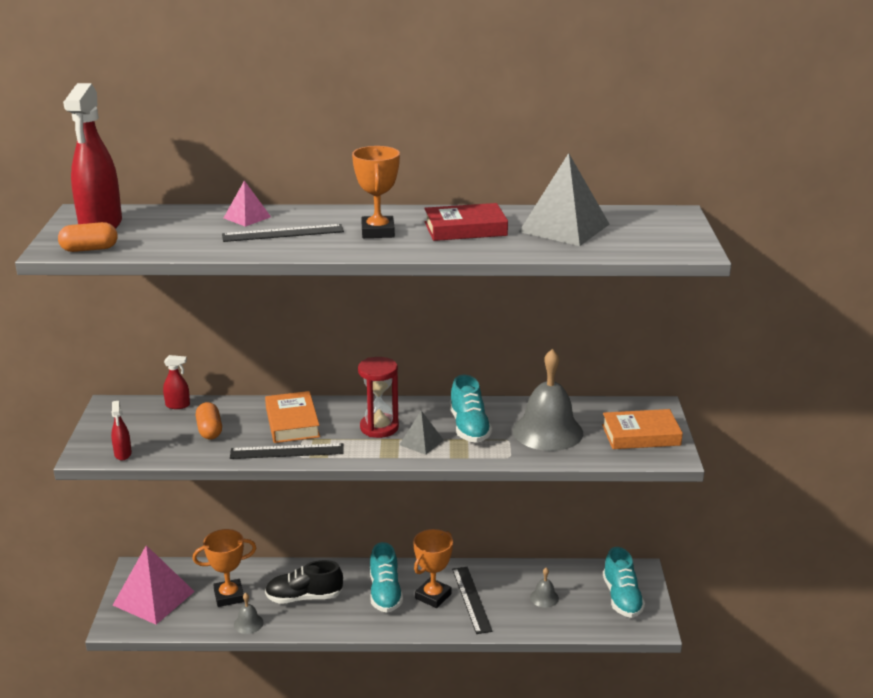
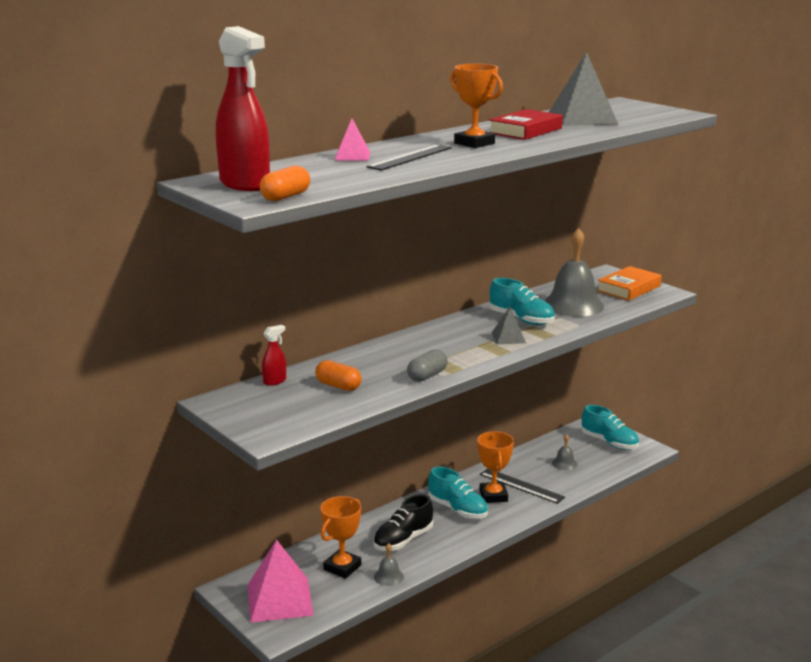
camera: 40 degrees left, 5 degrees down
red spray bottle [111,401,132,460] -> none
black ruler [230,443,344,459] -> grey capsule [407,349,448,382]
orange book [265,391,320,443] -> none
red hourglass [358,357,399,438] -> none

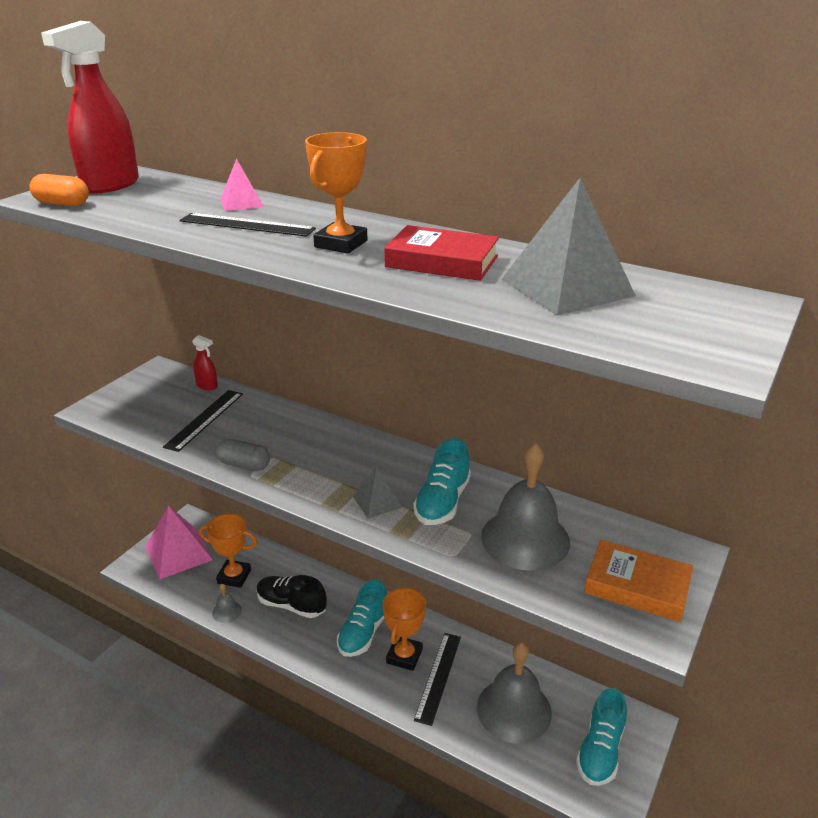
camera: 70 degrees right, 10 degrees up
orange capsule [315,360,362,391] -> black ruler [163,390,243,452]
orange trophy [477,431,514,503] -> orange trophy turned 45 degrees counterclockwise [382,587,426,671]
grey bell [552,434,577,470] -> grey bell [477,642,552,743], size x2.25

